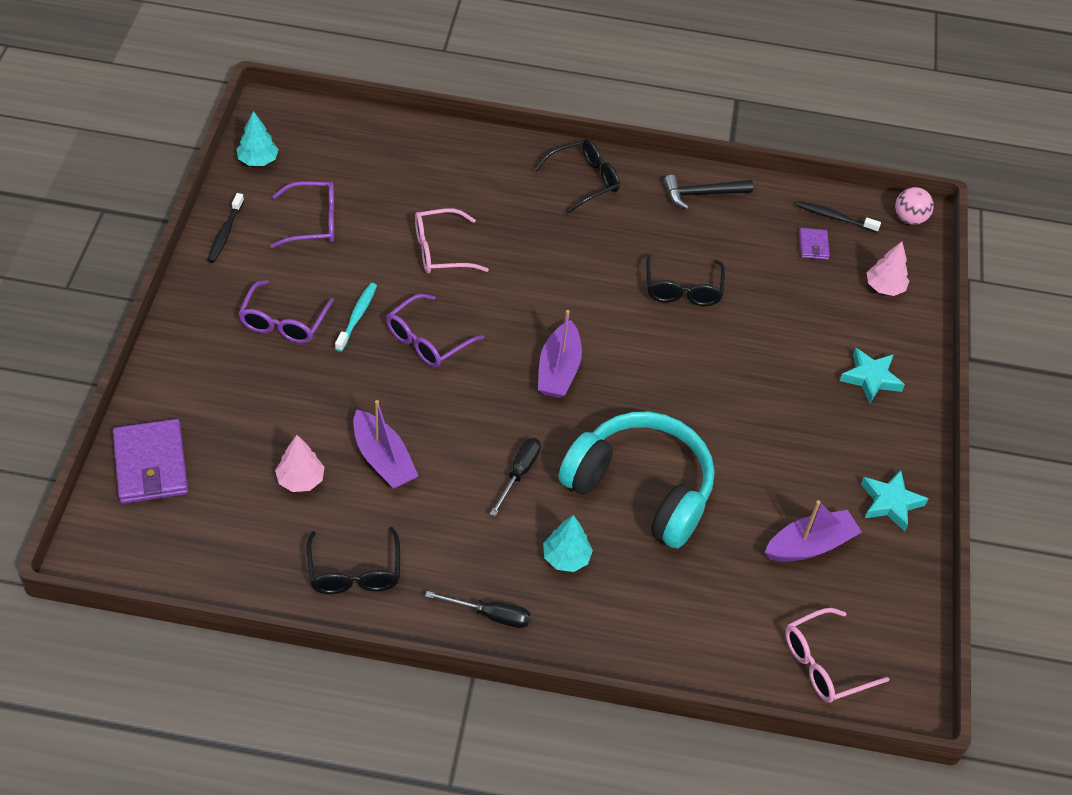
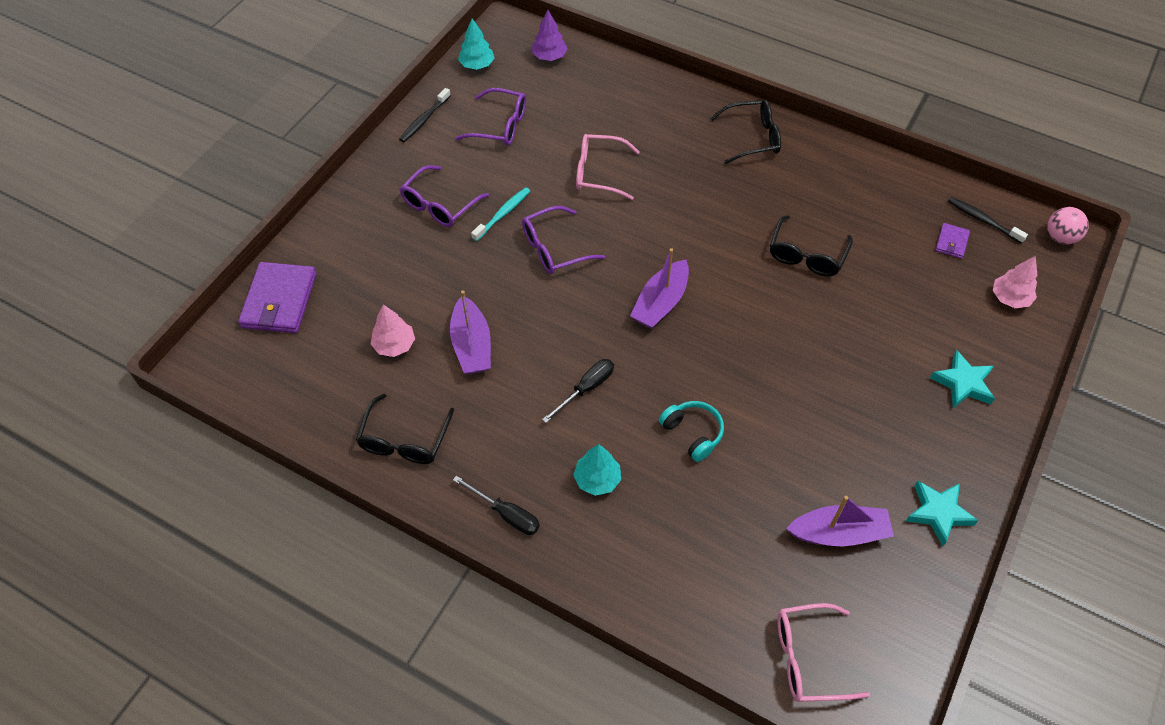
camera: 25 degrees right, 5 degrees up
turquoise headphones [558,412,714,548] -> turquoise headphones [659,401,724,462], size x0.44
black hammer [664,175,753,209] -> none
none -> purple tree [532,10,567,61]

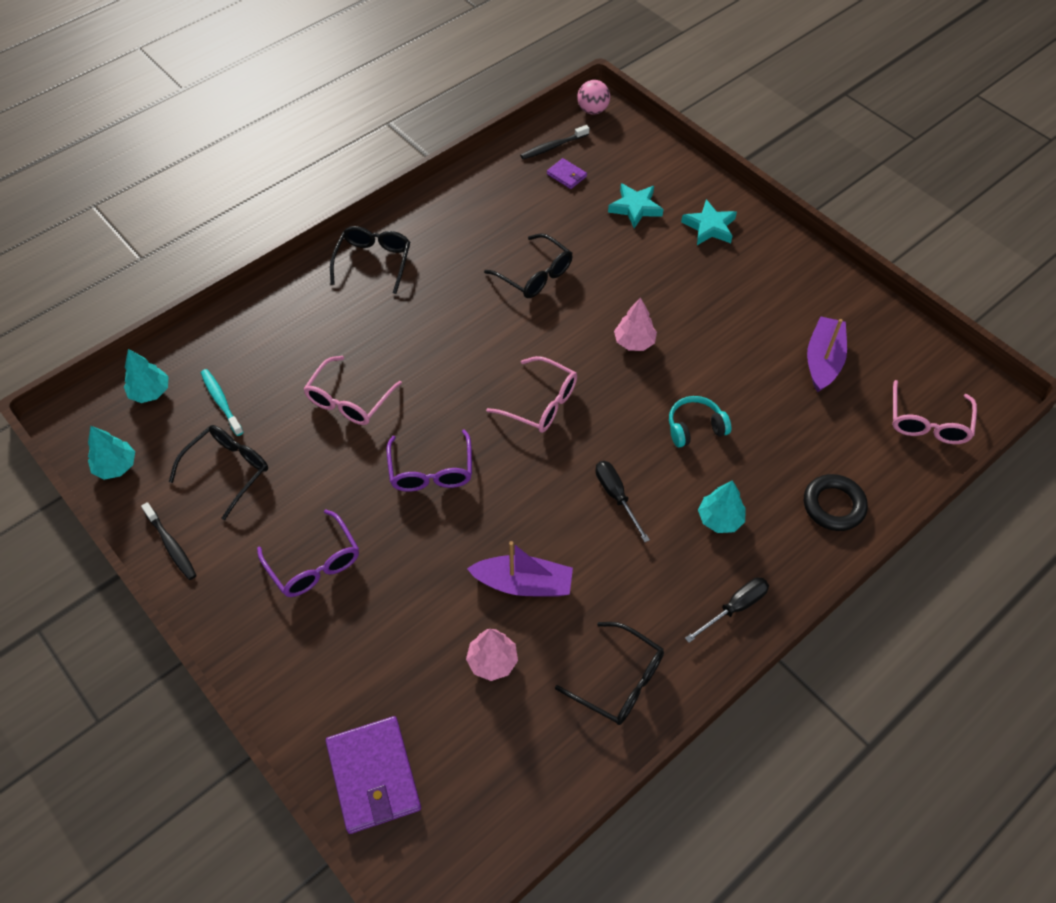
camera: 70 degrees left, 0 degrees up
purple wallet [238,262,317,333] -> purple wallet turned 45 degrees clockwise [326,716,421,834]
purple glasses [456,88,526,146] -> black glasses [169,425,268,520]
turquoise toothbrush [471,187,530,242] -> turquoise toothbrush moved to [201,369,244,436]
purple tree [532,10,567,61] -> turquoise tree [124,349,169,403]
purple boat [630,248,689,329] -> pink glasses [486,356,577,433]
turquoise star [906,481,979,546] -> turquoise star moved to [608,183,663,228]
pink tree [993,256,1037,308] -> pink tree moved to [614,297,657,351]
none -> black ring [804,474,868,531]

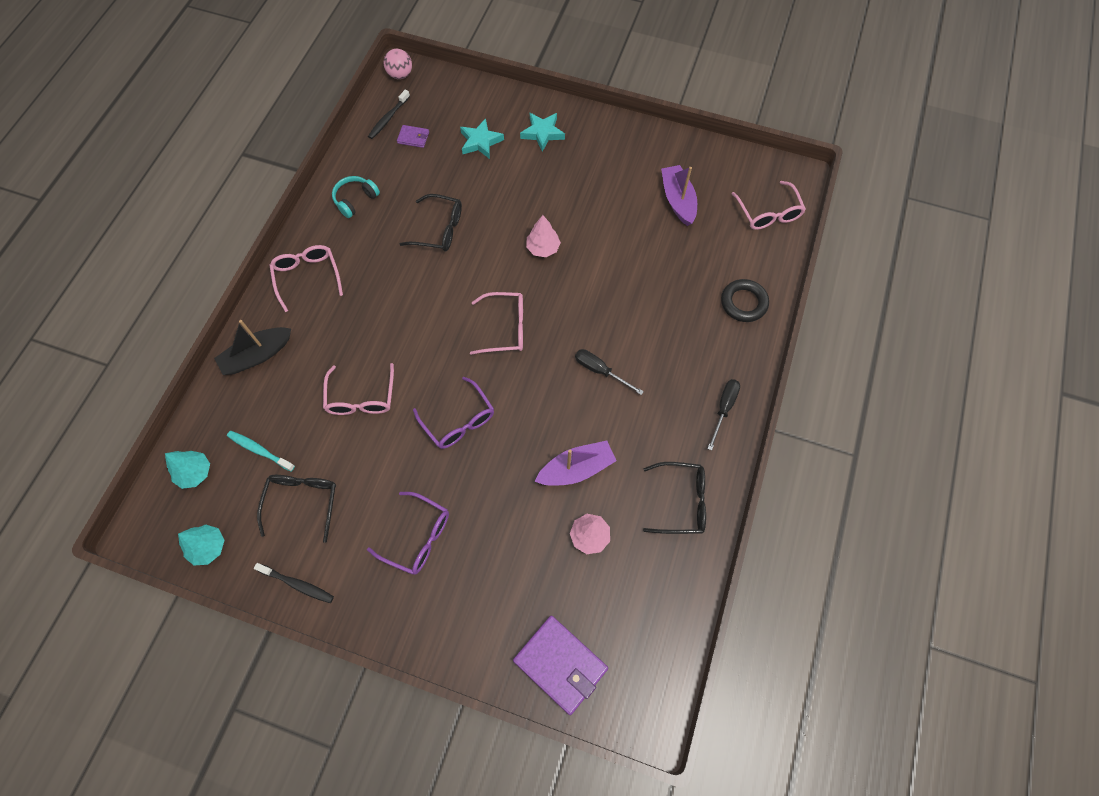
camera: 30 degrees left, 10 degrees up
black glasses [330,226,410,294] -> pink glasses [269,245,343,312]
turquoise headphones [669,396,731,448] -> turquoise headphones moved to [332,176,380,218]
turquoise tree [698,480,745,533] -> none
none -> black boat [214,320,291,375]

